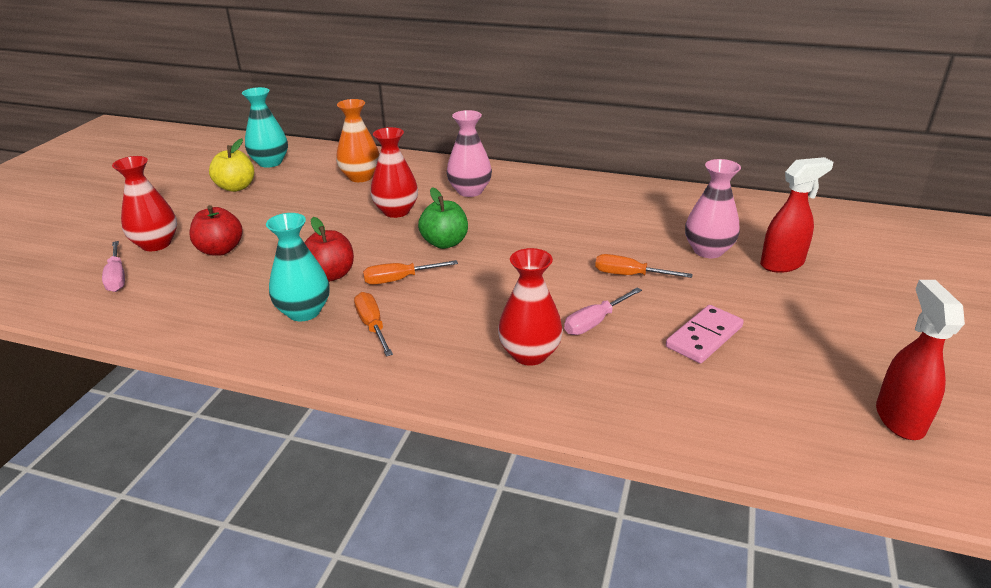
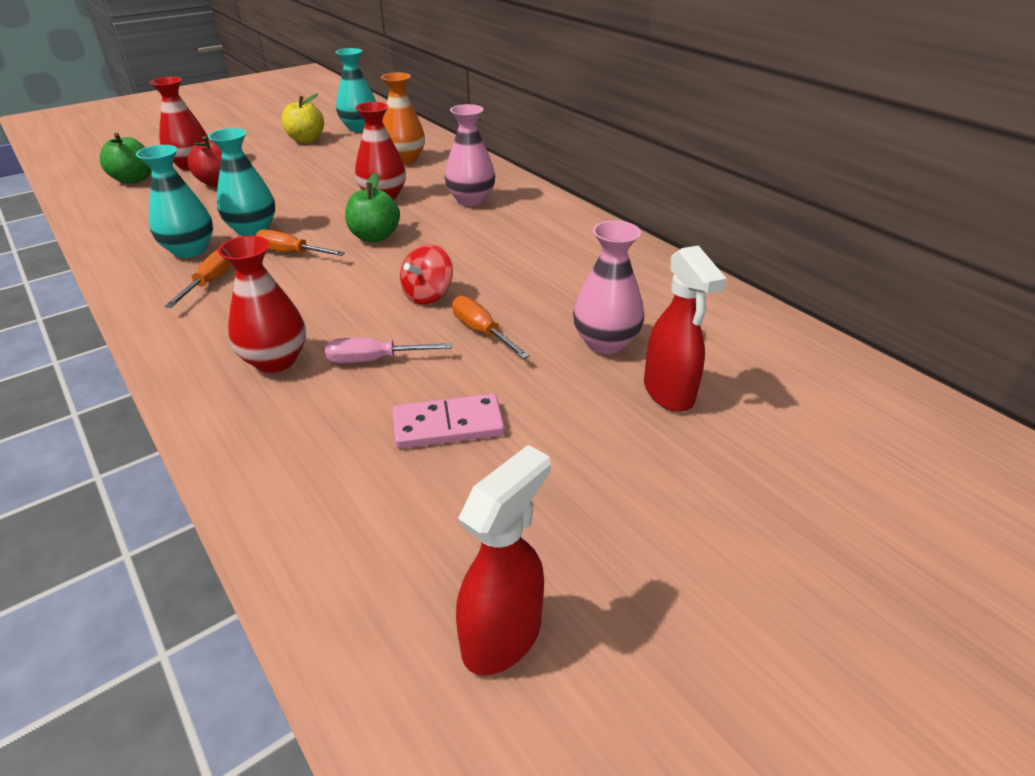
camera: 35 degrees right, 5 degrees up
pink screwdriver [102,241,125,292] -> green apple [100,133,151,184]
red apple [305,217,354,282] -> turquoise vase [208,128,275,236]
red spray bottle [760,157,833,273] -> red spray bottle turned 60 degrees clockwise [644,245,727,412]
none -> red spinning top [400,244,453,305]

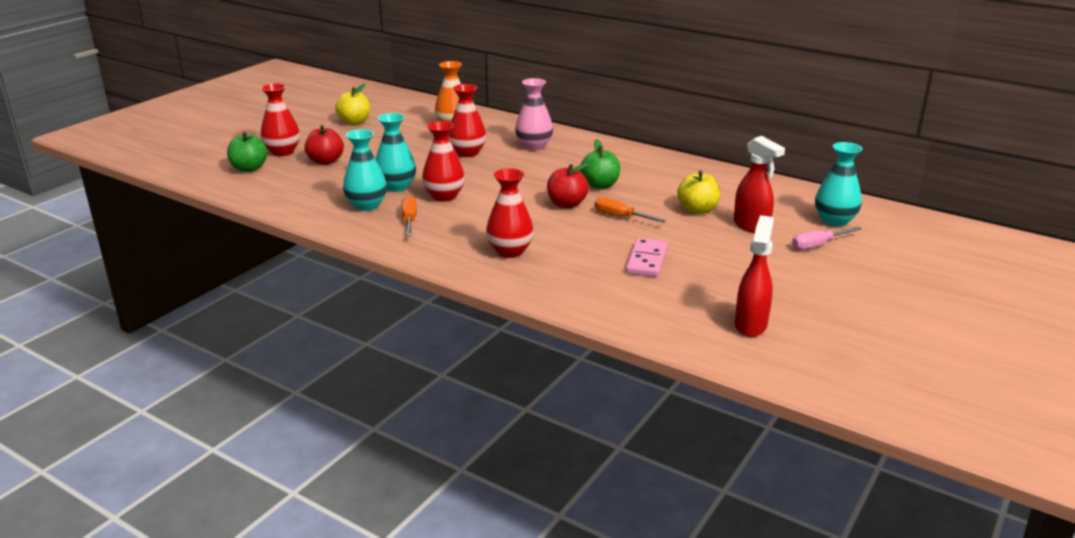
camera: 20 degrees left, 10 degrees down
orange screwdriver [255,229,345,256] -> red vase [422,121,465,201]
pink screwdriver [325,338,452,363] -> pink screwdriver moved to [792,227,861,250]
turquoise vase [335,48,376,132] -> turquoise vase moved to [815,142,863,227]
green apple [345,173,400,242] -> green apple moved to [580,139,620,189]
pink domino [393,394,505,449] -> pink domino turned 45 degrees counterclockwise [626,238,667,277]
red spinning top [400,244,453,305] -> red apple [547,163,589,208]
pink vase [573,220,644,354] -> yellow apple [677,170,720,214]

